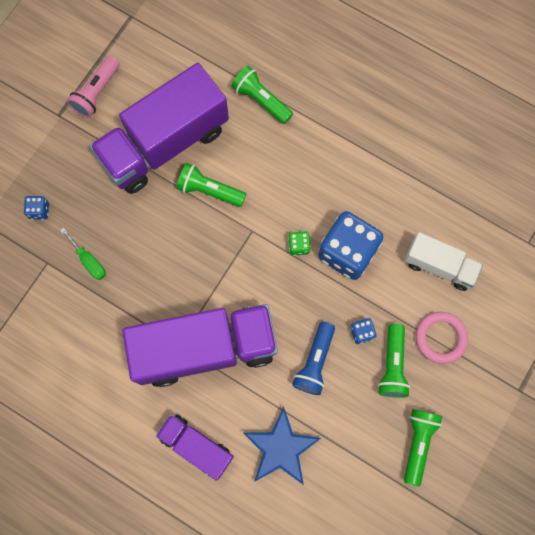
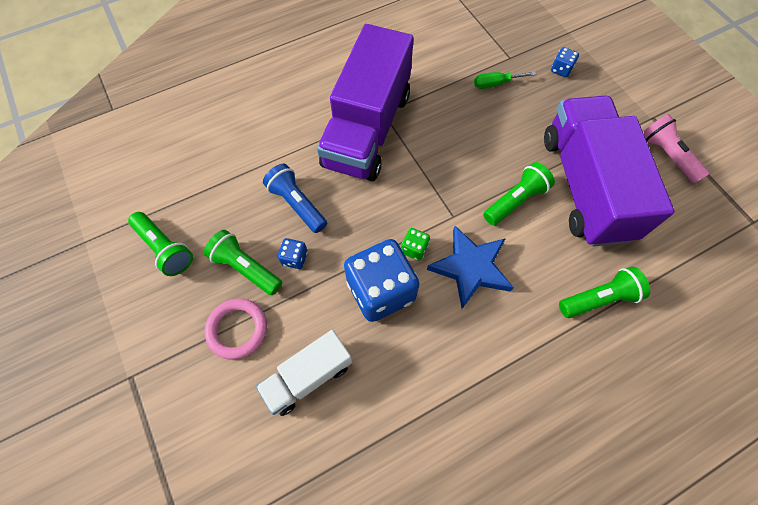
camera: 120 degrees right, 10 degrees down
purple truck [156,414,234,481] -> none
blue star [243,407,321,485] -> blue star moved to [427,226,514,309]

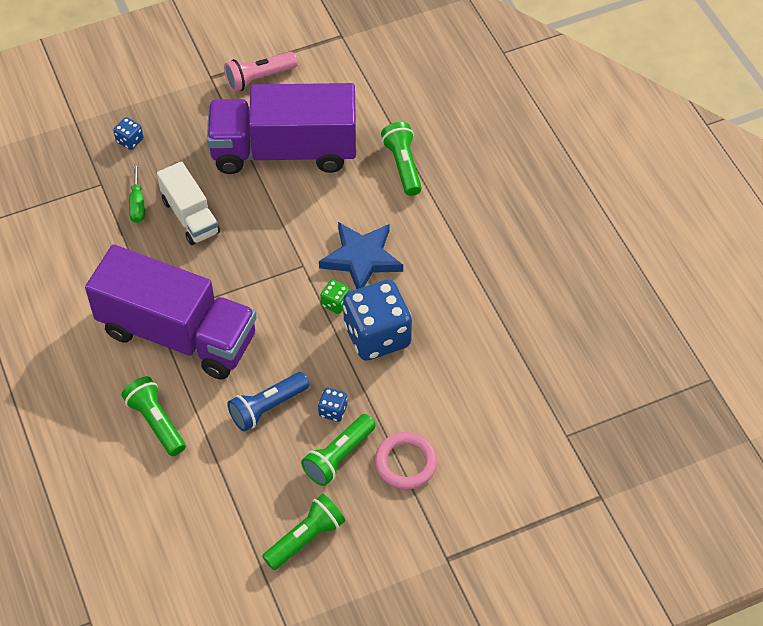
camera: 85 degrees left, 10 degrees down
white truck [256,330,352,416] -> white truck moved to [157,161,220,245]
green flashlight [483,162,555,226] -> green flashlight moved to [122,376,186,456]

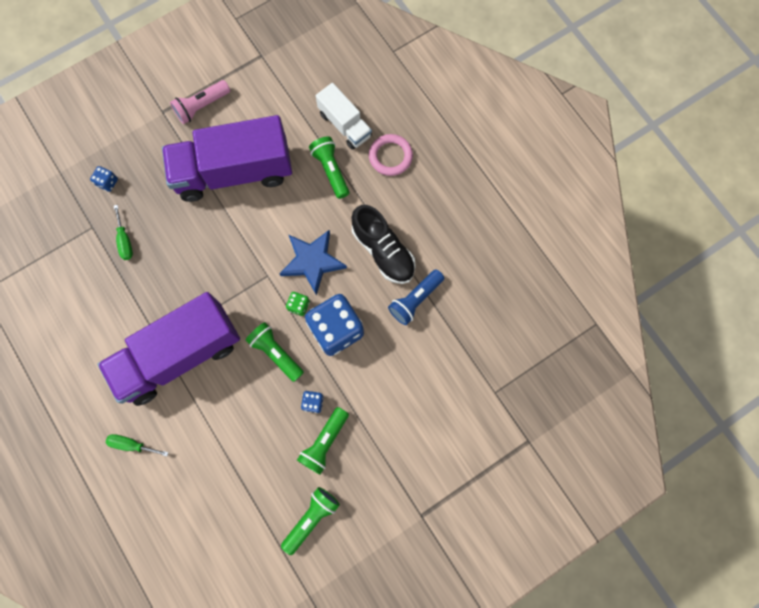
camera: 10 degrees left, 20 degrees up
purple truck [85,245,257,379] -> purple truck turned 135 degrees clockwise [97,292,240,406]
green flashlight [122,376,186,456] -> green flashlight moved to [246,322,304,382]
white truck [157,161,220,245] -> white truck moved to [316,83,372,150]
blue flashlight [227,372,310,431] -> blue flashlight moved to [388,270,444,325]
pink ring [375,432,438,489] -> pink ring moved to [369,134,413,176]
none -> green screwdriver [106,434,169,456]
none -> black shoe [352,205,416,284]

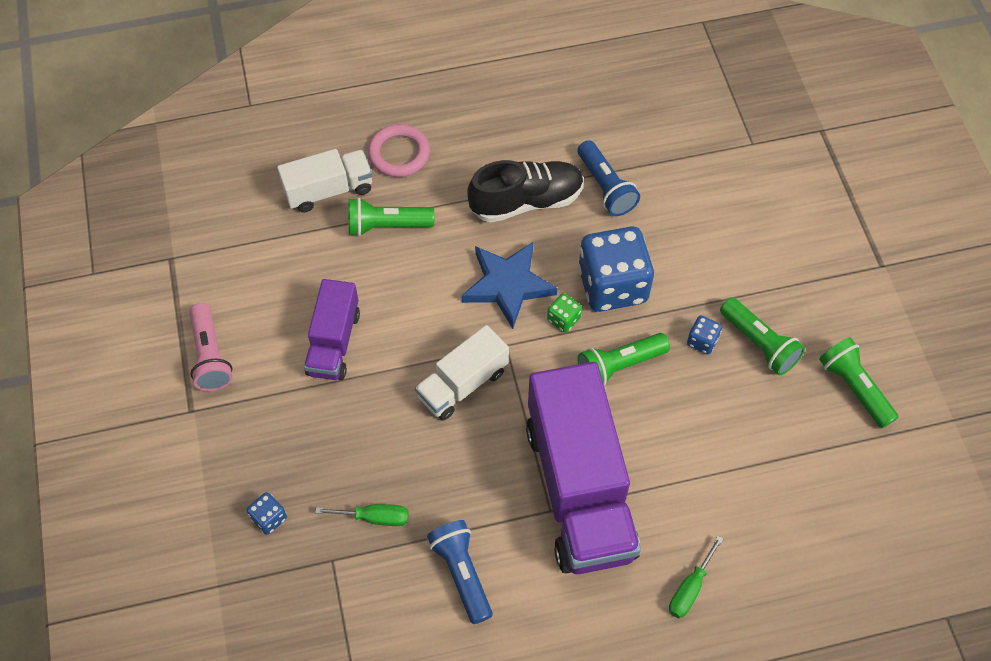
camera: 70 degrees left, 15 degrees down
purple truck [162,115,292,202] -> purple truck [304,279,360,380], size x0.53
none -> white truck [415,325,509,420]
none -> blue flashlight [427,520,493,624]

